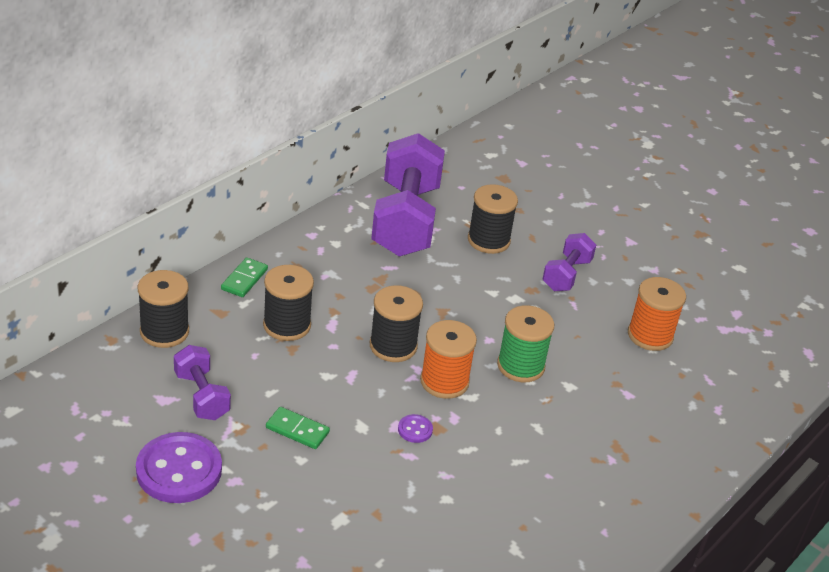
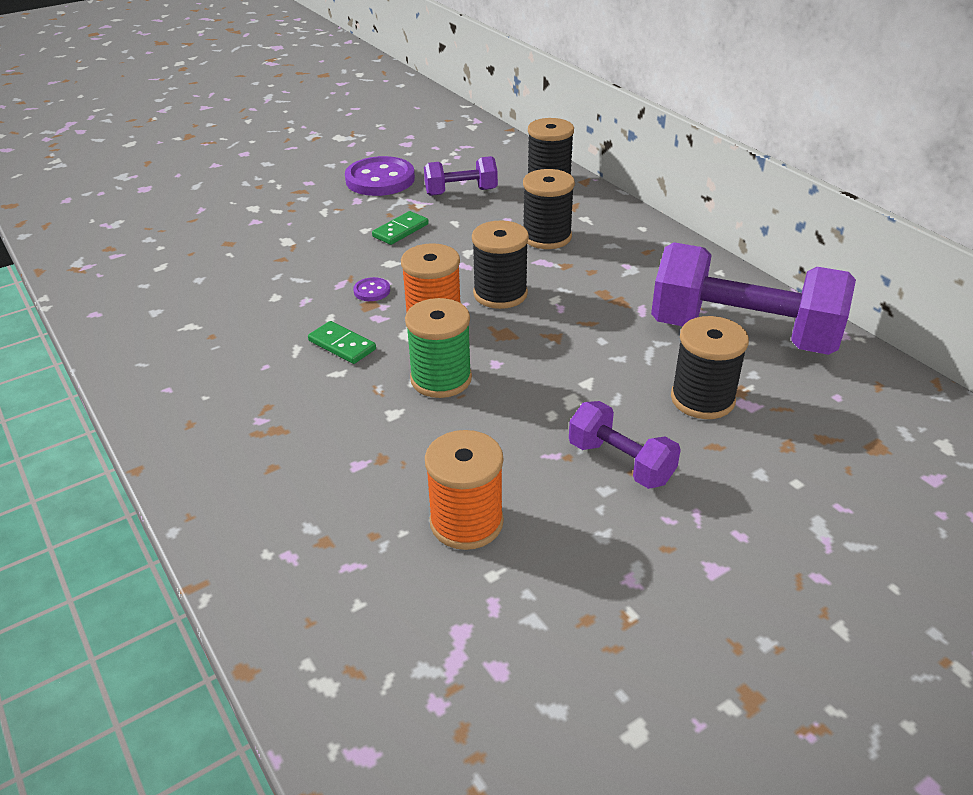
camera: 110 degrees right, 0 degrees up
green domino [221,257,268,297] -> green domino moved to [308,321,376,364]

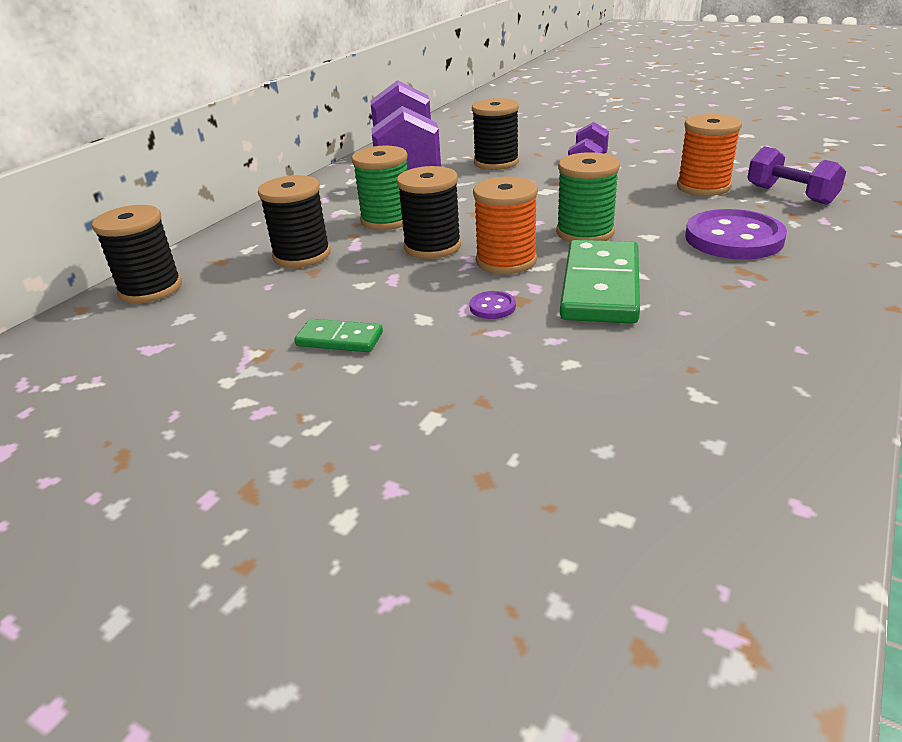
camera: 115 degrees left, 5 degrees down
green domino [308,321,376,364] -> green domino [560,240,640,324], size x1.93
purple button [345,156,415,196] -> purple button moved to [685,209,787,260]
purple dumbbell [424,156,498,196] -> purple dumbbell moved to [747,146,846,205]
none -> green spool [351,146,408,230]

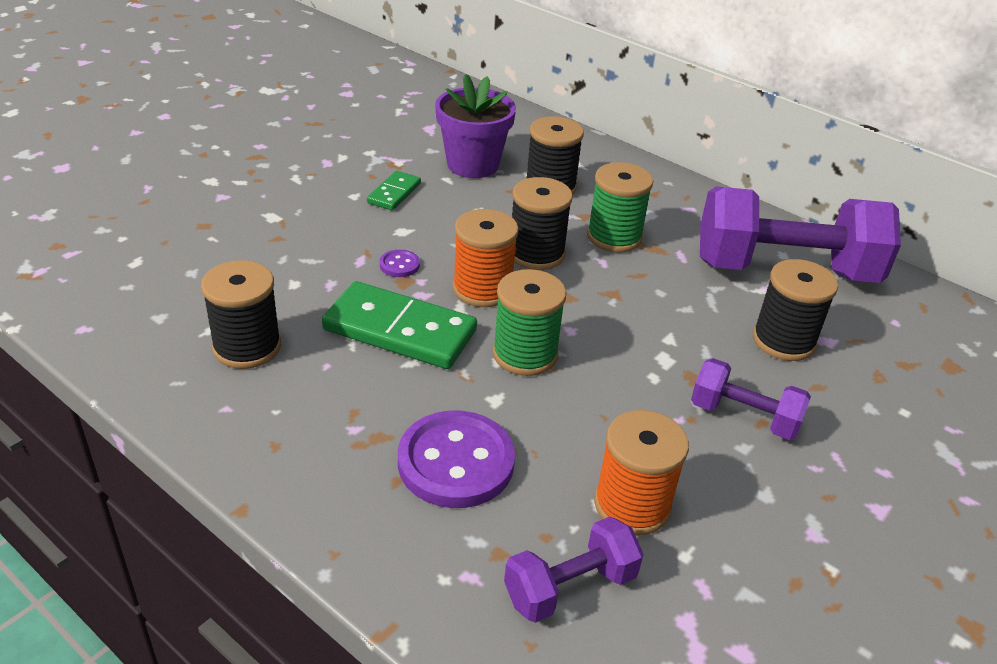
camera: 95 degrees right, 5 degrees up
black spool [92,205,182,303] -> black spool moved to [201,260,281,369]
none -> purple flower pot [435,74,516,178]

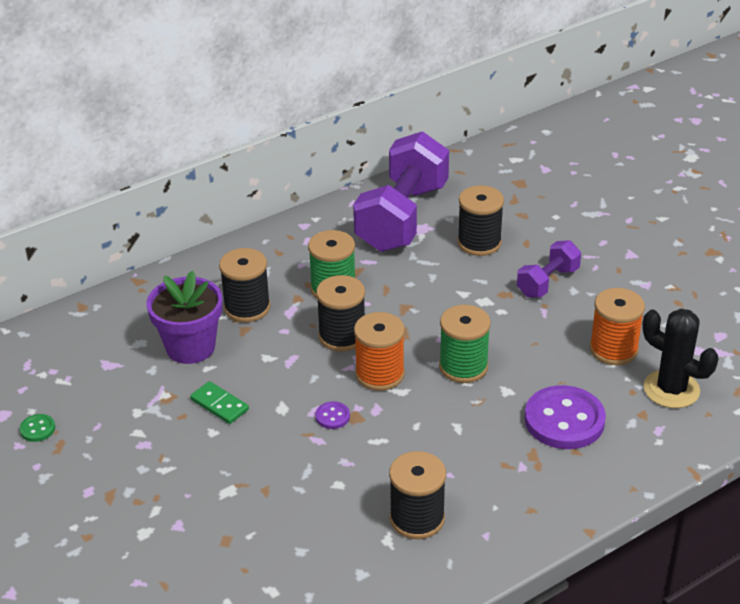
camera: 70 degrees left, 0 degrees up
green domino [322,281,477,369] -> none
purple dumbbell [504,517,644,623] -> black cactus [642,309,719,408]
none -> green button [19,414,55,442]

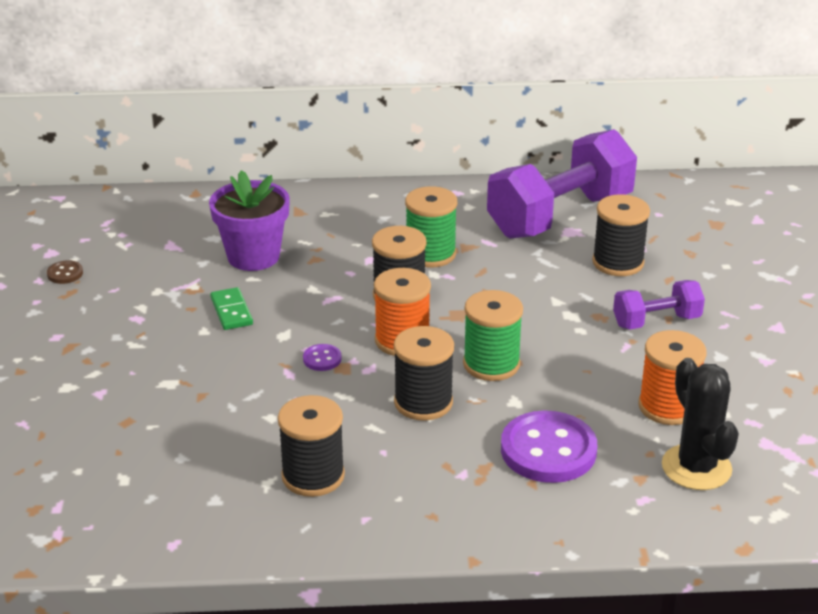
camera: 30 degrees right, 5 degrees down
green button [19,414,55,442] -> brown button [47,260,83,284]
black spool [219,248,271,322] -> black spool moved to [394,326,454,421]

